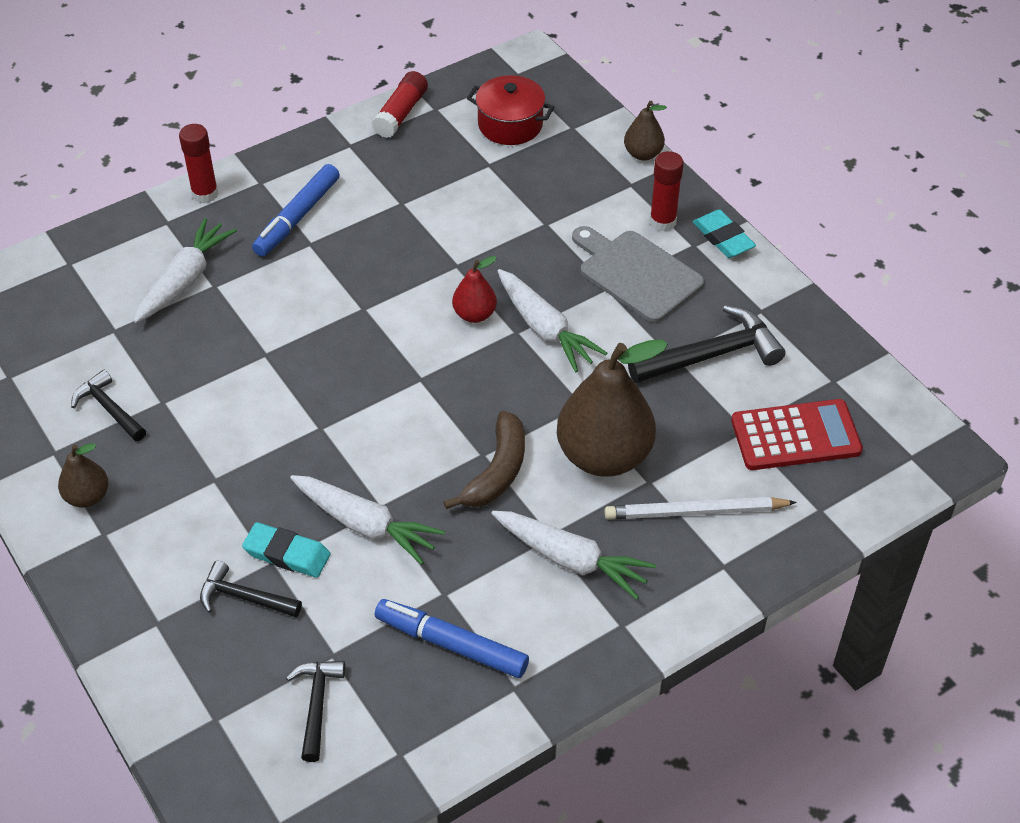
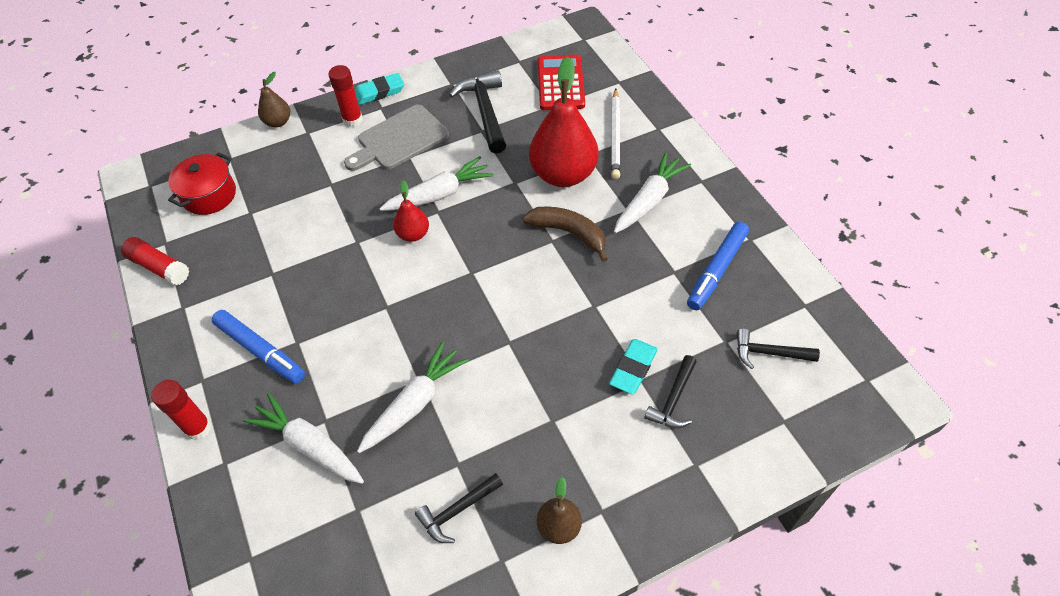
camera: 80 degrees left, 5 degrees up
white carrot [290,475,445,565] -> white carrot moved to [357,341,469,453]
brown pear [557,340,668,477] -> red pear [529,57,599,187]

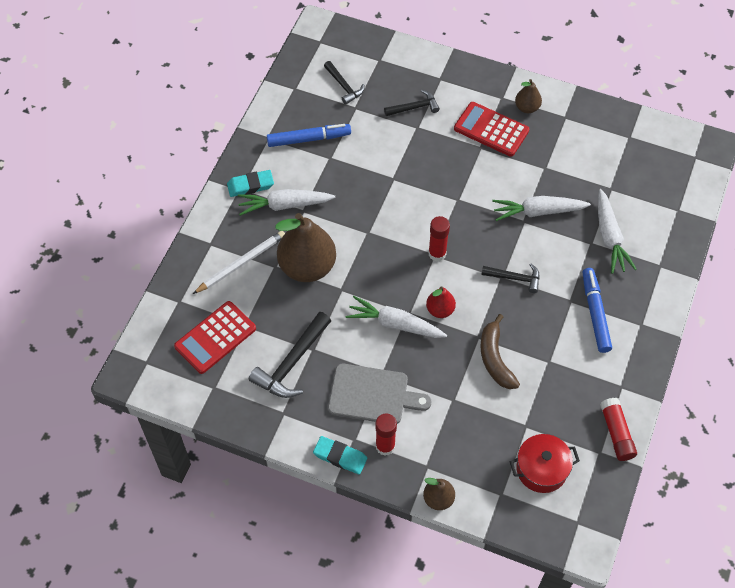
camera: 135 degrees left, 5 degrees up
red glue stick [151,380,212,440] -> red glue stick moved to [428,216,450,262]
black hammer [415,473,503,543] -> black hammer moved to [482,263,540,293]
brown banana [523,206,608,262] -> brown banana moved to [480,314,520,389]
red pear [529,57,599,187] -> brown pear [275,213,336,282]
turquoise eraser [609,339,658,395] -> turquoise eraser moved to [227,170,274,197]
none -> red calculator [454,102,529,157]

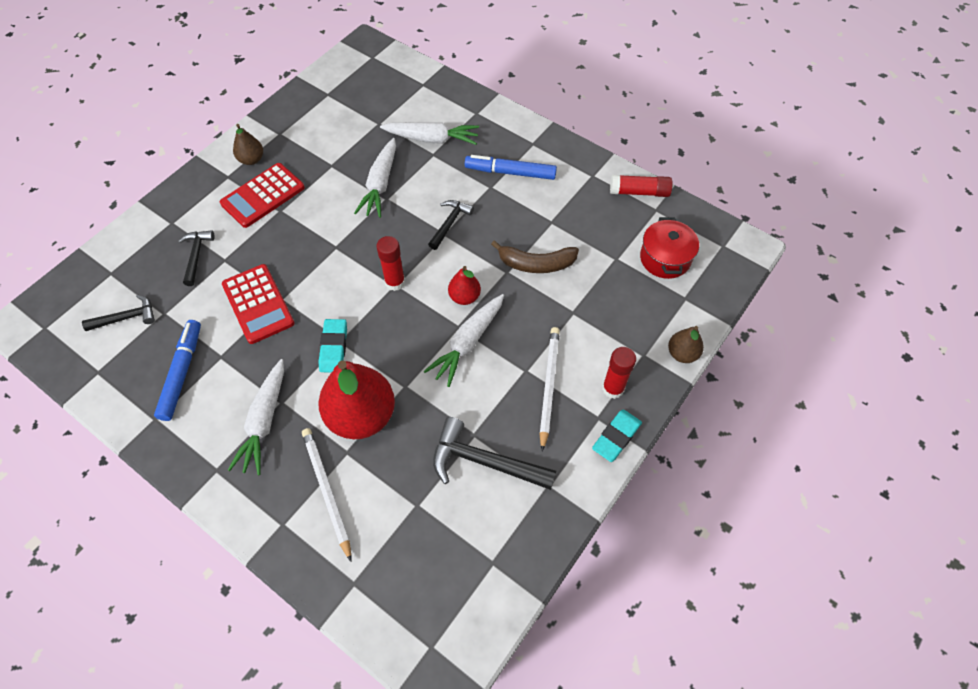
camera: 75 degrees left, 0 degrees up
red calculator [174,301,256,374] -> red calculator moved to [222,264,295,344]
turquoise eraser [227,170,274,197] -> turquoise eraser moved to [318,319,347,372]
black hammer [249,312,331,398] -> black hammer turned 150 degrees clockwise [433,417,556,490]
brown pear [275,213,336,282] -> red pear [318,360,395,439]
grey cutting board [328,364,431,424] -> white pencil [539,327,560,452]

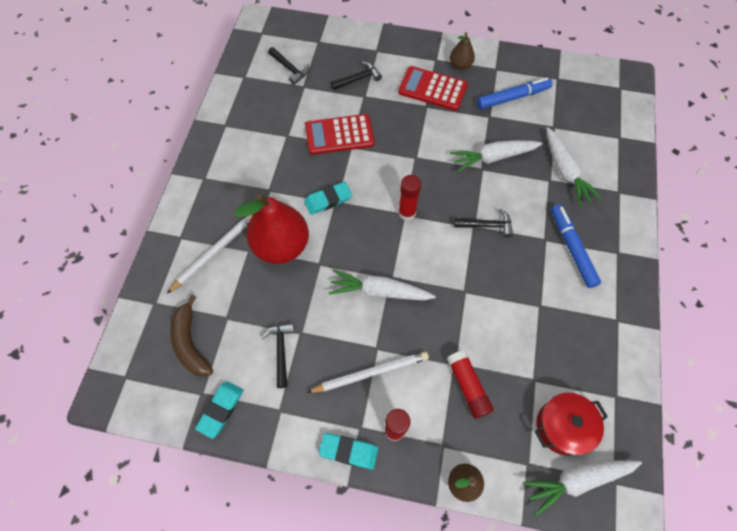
camera: 65 degrees right, 5 degrees up
blue marker [154,320,201,421] -> blue marker moved to [477,77,552,109]
red calculator [222,264,295,344] -> red calculator turned 45 degrees clockwise [305,114,374,155]
white carrot [228,359,284,475] -> white carrot moved to [523,460,642,516]
black hammer [433,417,556,490] -> black hammer [260,323,295,388], size x0.60
red pear [448,266,481,305] -> none
brown banana [491,240,579,273] -> brown banana moved to [170,295,213,377]
red glue stick [610,175,673,197] -> red glue stick moved to [447,350,494,419]
none -> turquoise eraser [195,381,244,439]

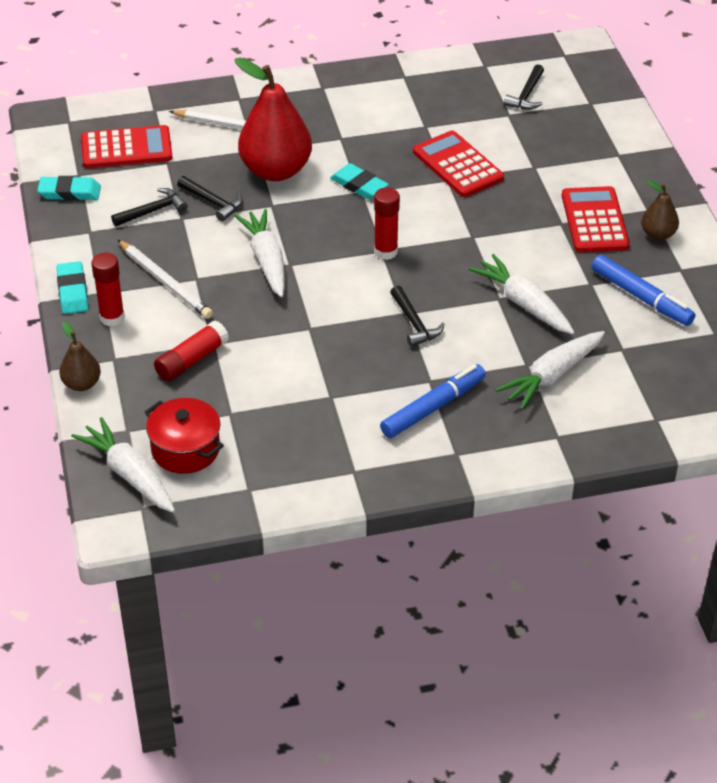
camera: 65 degrees right, 20 degrees down
brown banana [170,295,213,377] -> red calculator [81,125,173,169]
black hammer [331,62,382,90] -> black hammer moved to [177,176,243,222]

